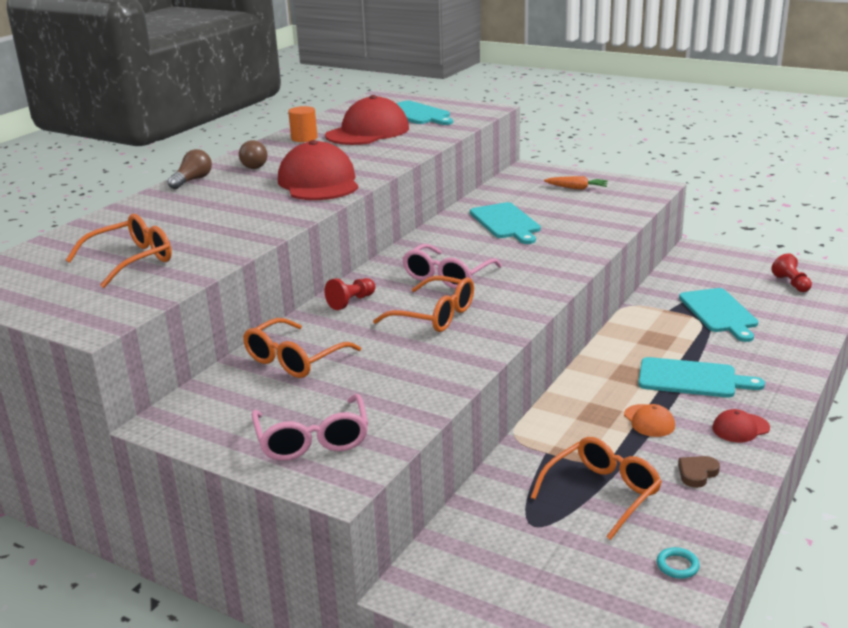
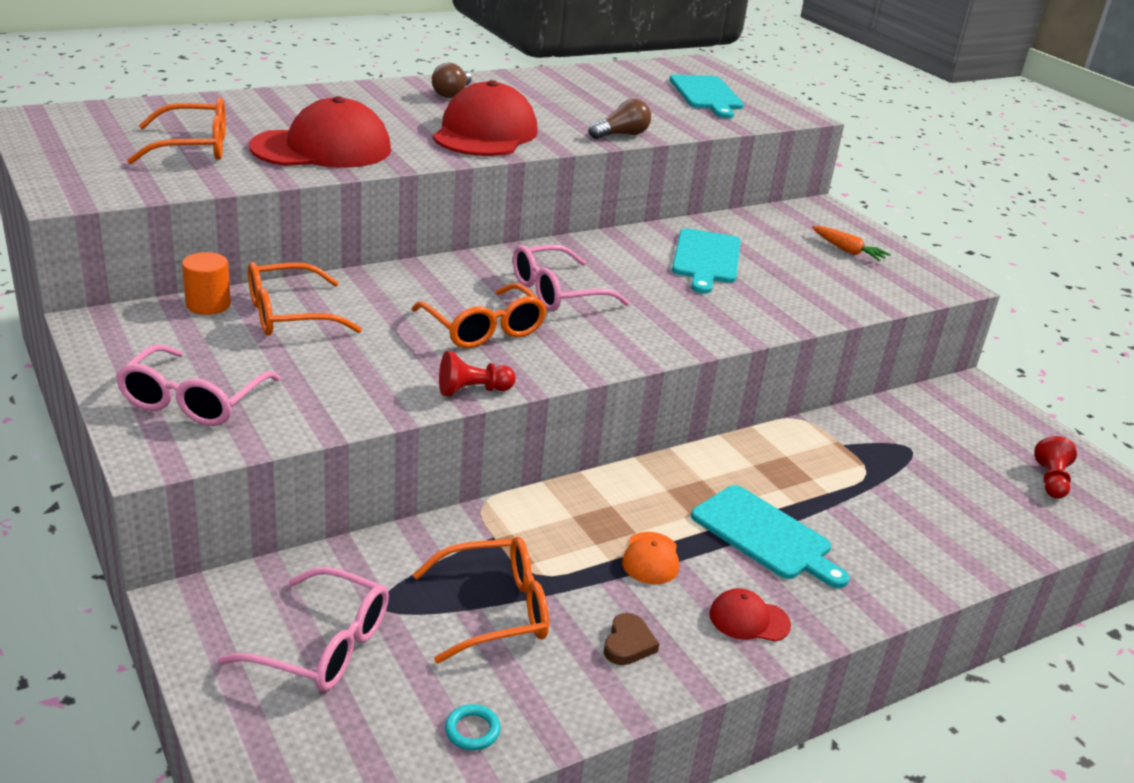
camera: 25 degrees right, 5 degrees up
brown light bulb [167,149,212,189] -> brown light bulb moved to [589,99,651,139]
orange cylinder [288,106,317,142] -> orange cylinder moved to [182,252,231,315]
red pawn [324,278,375,310] -> red pawn moved to [439,351,516,396]
red cap [325,95,409,145] -> red cap moved to [249,96,391,168]
brown heart [678,456,720,488] -> brown heart turned 120 degrees clockwise [604,613,659,665]
turquoise cutting board [679,288,758,342] -> none
none -> pink glasses [219,567,389,691]

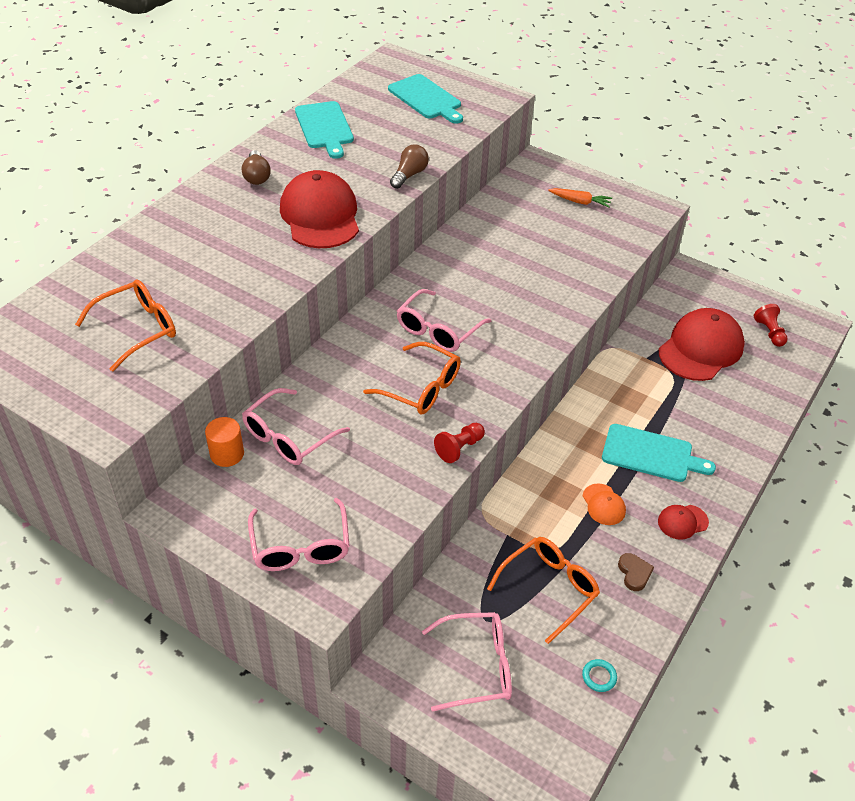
camera: 25 degrees left, 15 degrees up
orange glasses [248,262,362,336] -> pink glasses [242,388,350,465]
red cap [249,96,391,168] -> red cap moved to [659,308,745,381]
turquoise cutting board [672,228,741,294] -> turquoise cutting board moved to [295,101,354,159]

